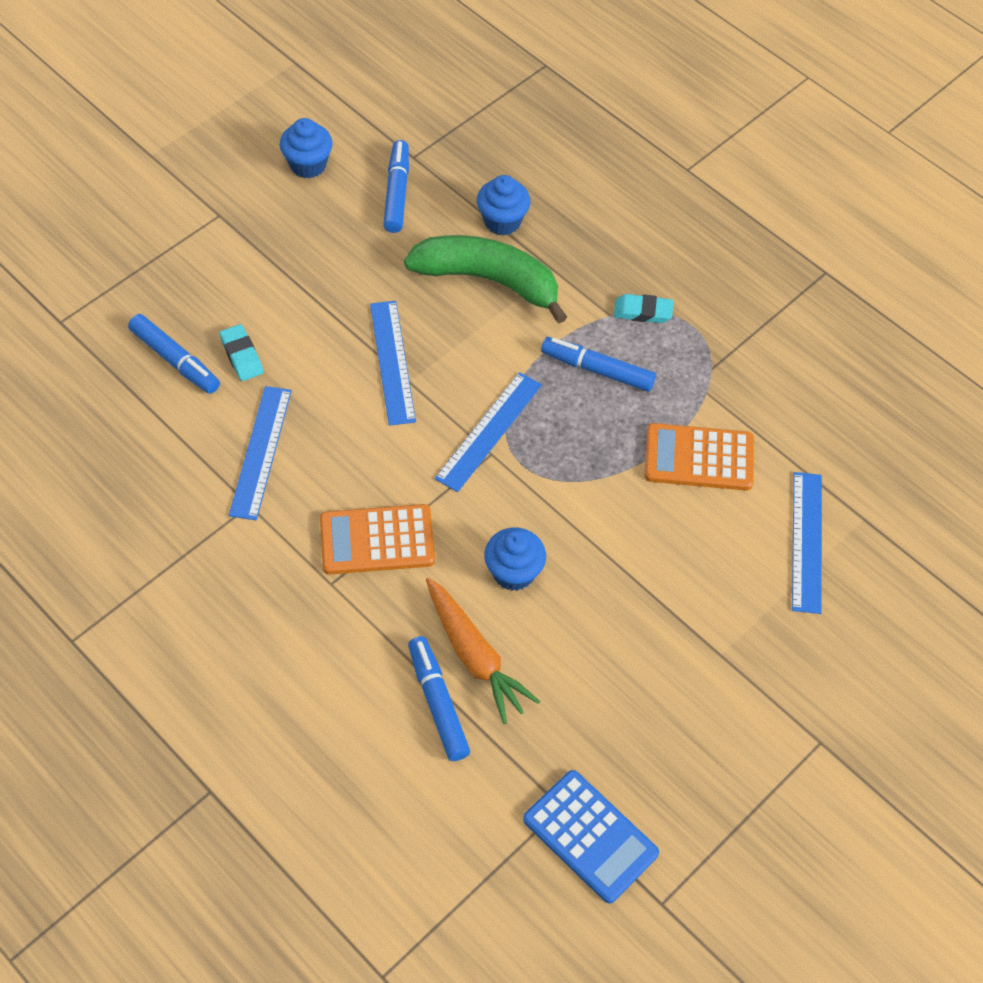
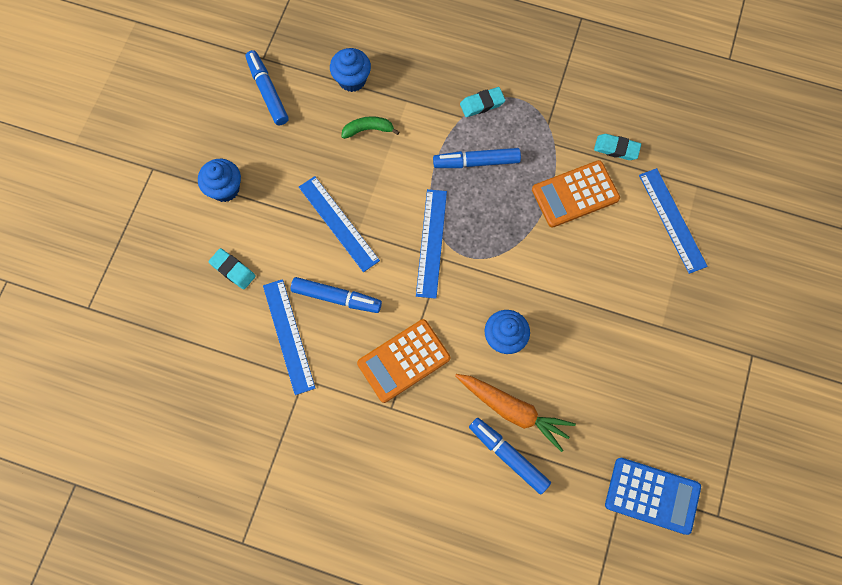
camera: 25 degrees left, 15 degrees up
blue marker [128,314,220,394] -> blue marker moved to [291,277,382,313]
blue cupcake [280,118,333,178] -> blue cupcake moved to [198,159,241,202]
green banana [404,235,567,324] -> green banana [341,116,399,139], size x0.44
none -> turquoise eraser [594,134,641,160]

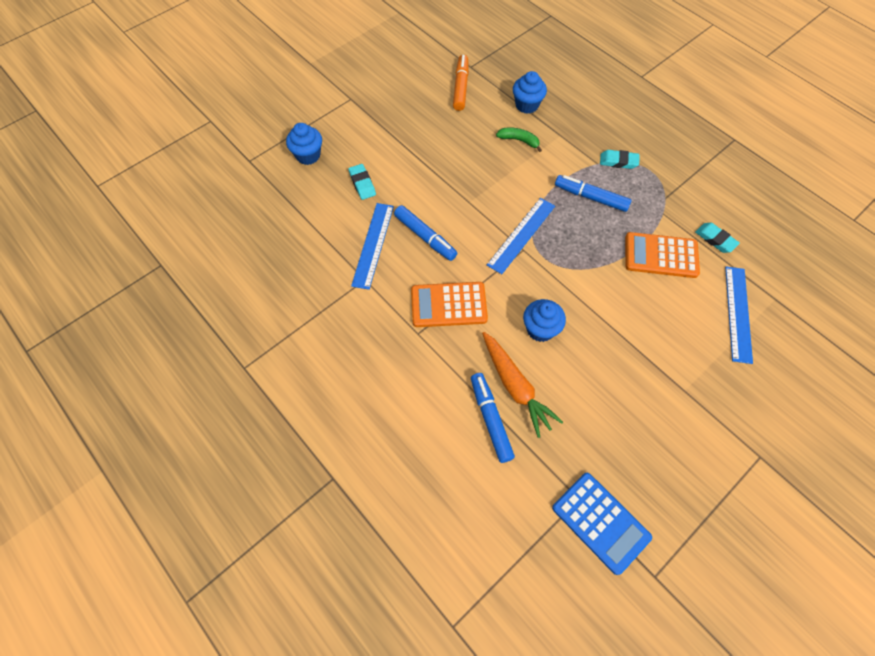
camera: 30 degrees right, 10 degrees down
blue cupcake [198,159,241,202] -> blue cupcake moved to [286,123,322,165]
blue marker [246,50,289,126] -> orange marker [453,55,469,111]
blue ruler [299,176,380,272] -> none

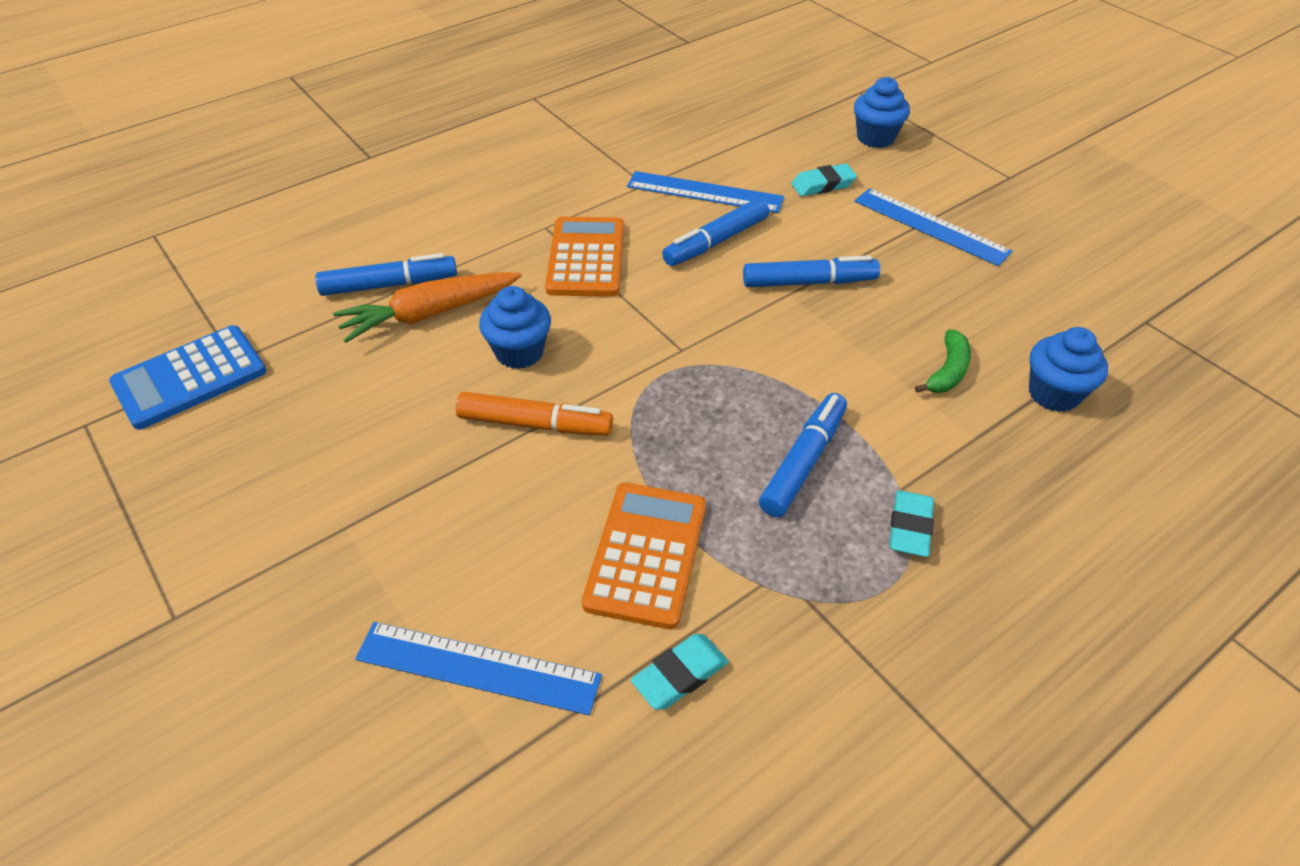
camera: 95 degrees right, 15 degrees down
orange marker [453,55,469,111] -> orange marker moved to [456,392,613,436]
blue ruler [487,198,555,274] -> blue ruler moved to [855,188,1012,266]
none -> blue marker [743,255,880,287]

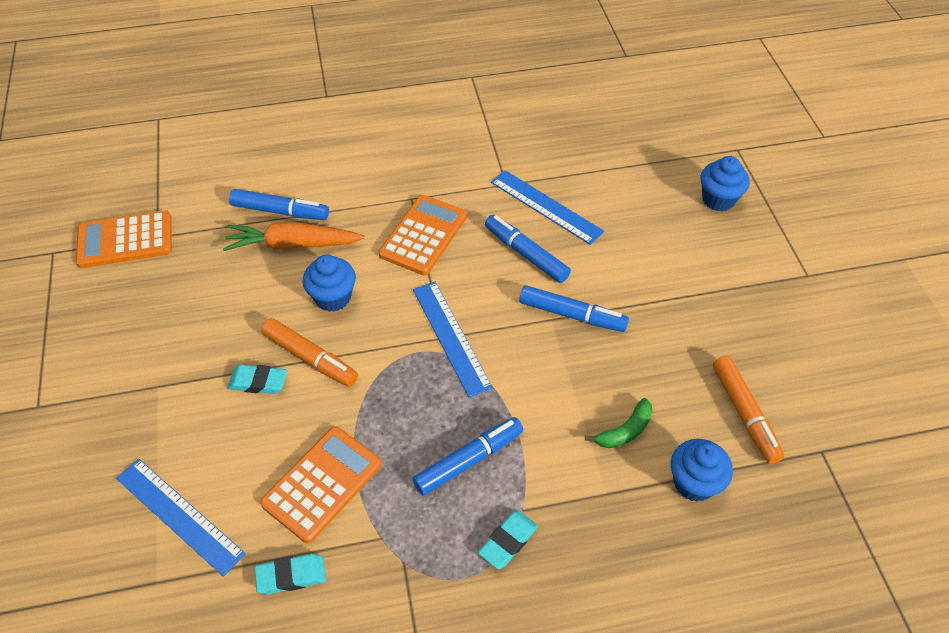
camera: 25 degrees right, 5 degrees up
blue calculator [109,325,266,430] -> orange calculator [76,210,172,268]
blue marker [662,198,769,266] -> blue marker turned 60 degrees clockwise [485,215,571,283]
turquoise eraser [791,163,857,196] -> turquoise eraser moved to [227,365,287,394]
blue ruler [855,188,1012,266] -> blue ruler moved to [413,282,493,397]
none -> orange marker [713,356,784,464]

